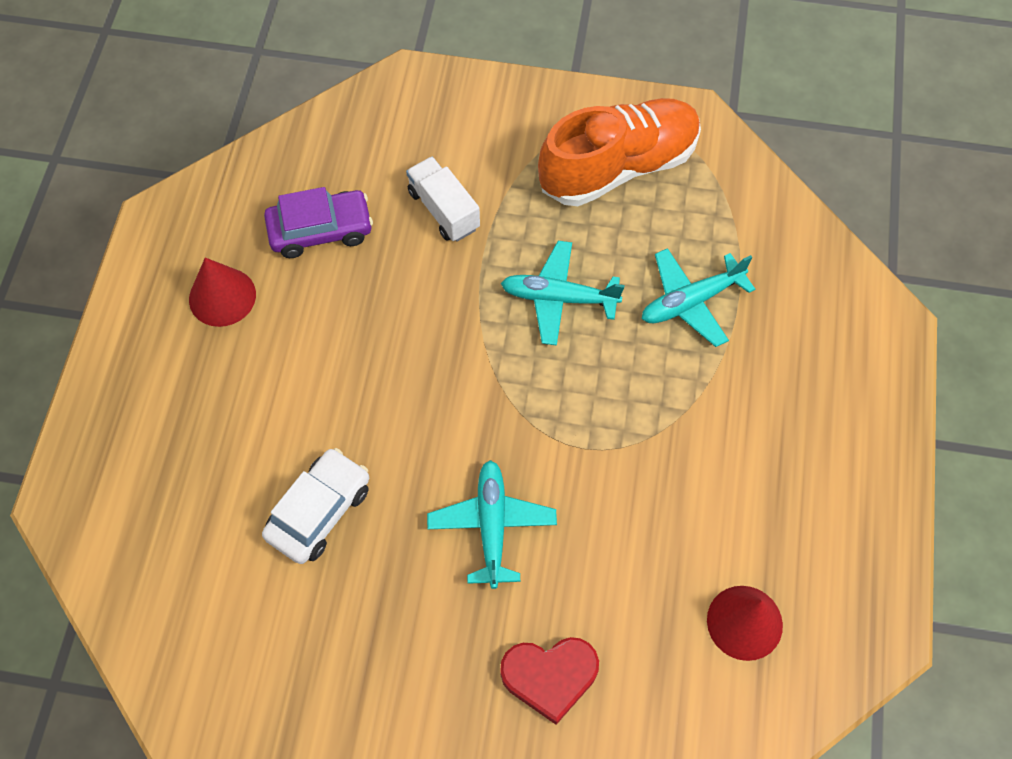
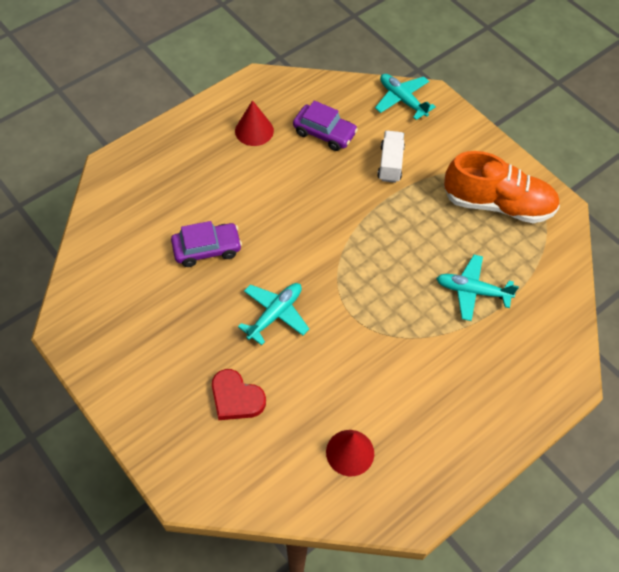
camera: 40 degrees right, 5 degrees down
white car [262,448,369,564] -> purple car [171,221,242,267]
turquoise plane [501,241,624,346] -> turquoise plane moved to [375,74,436,120]

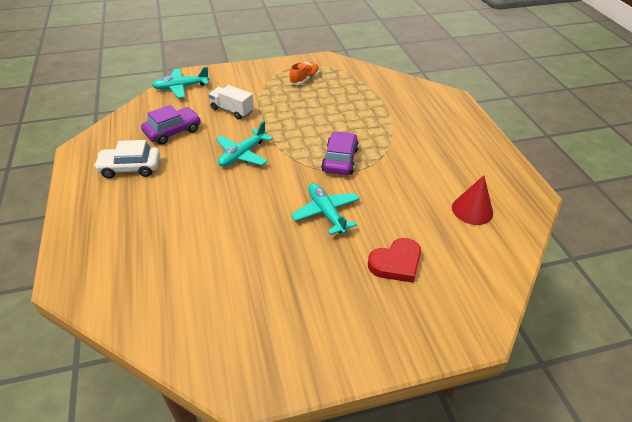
camera: 65 degrees left, 15 degrees down
purple car [171,221,242,267] -> purple car moved to [321,131,359,175]
red cone [235,100,274,146] -> white car [94,140,160,178]
turquoise plane [436,255,519,321] -> turquoise plane moved to [216,121,273,167]
orange shoe [444,151,560,223] -> orange shoe [289,62,319,85], size x0.47

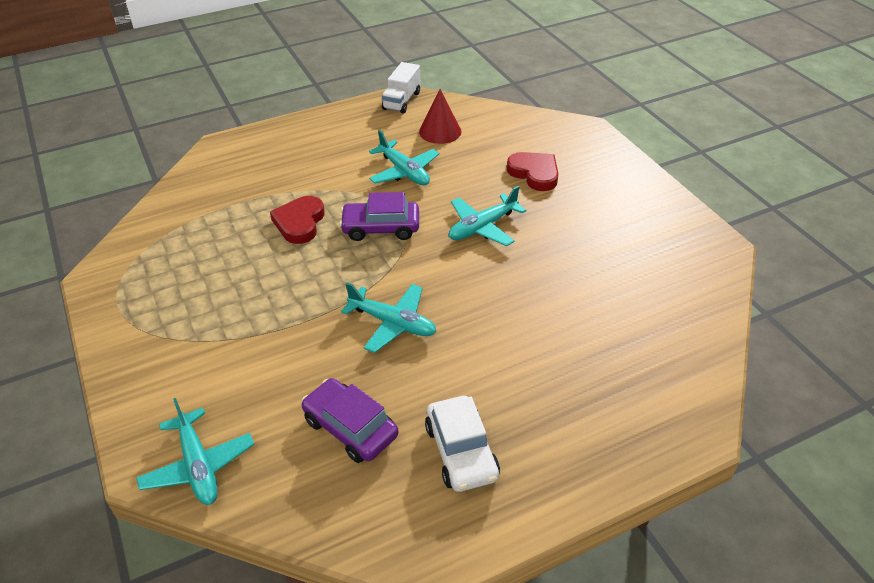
camera: 100 degrees left, 0 degrees up
white truck [208,85,254,120] -> white truck moved to [382,62,420,114]
orange shoe [289,62,319,85] -> none
none -> red heart [270,196,325,244]
none -> turquoise plane [369,130,440,185]

